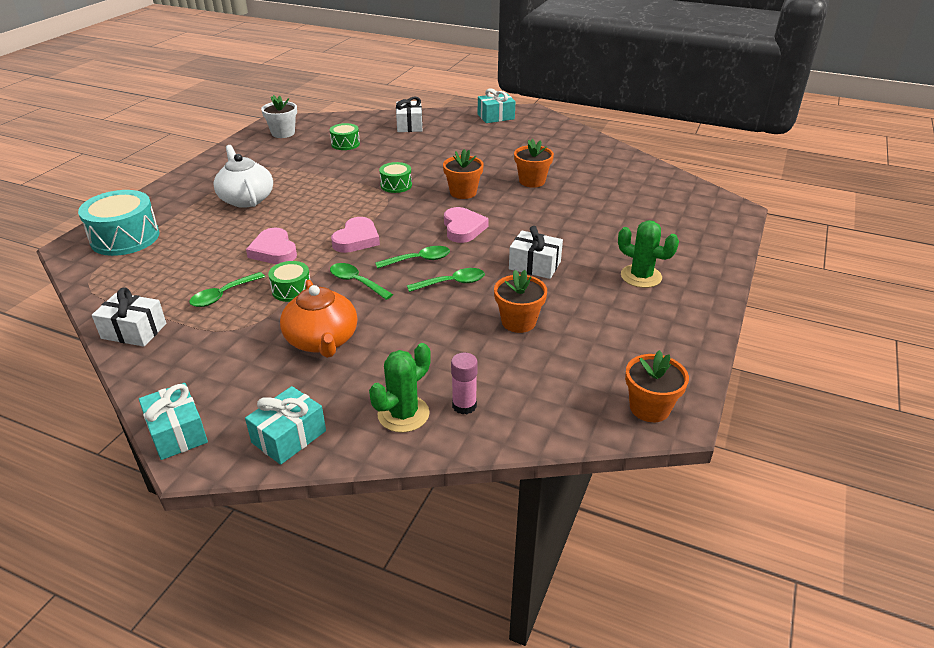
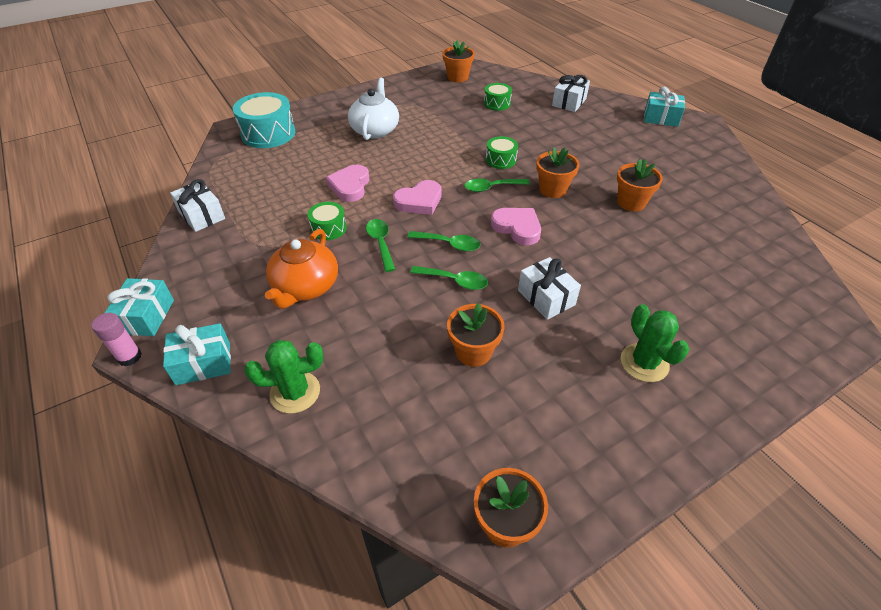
camera: 35 degrees right, 10 degrees up
green spoon [189,272,265,307] -> green spoon moved to [464,179,530,192]
white flower pot [261,95,297,138] -> orange flower pot [442,40,475,82]
pink heart [444,207,489,243] -> pink heart turned 75 degrees counterclockwise [491,208,541,245]
pink glue stick [451,353,478,414] -> pink glue stick moved to [91,313,142,366]

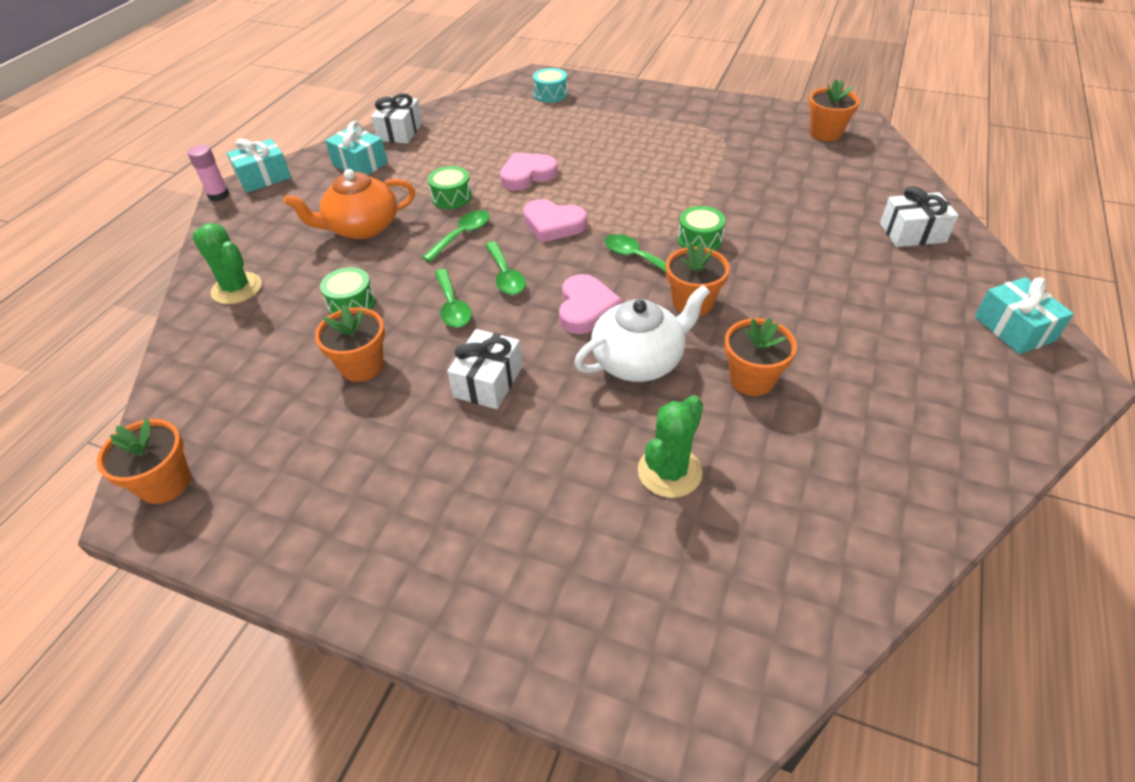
camera: 55 degrees right, 0 degrees up
turquoise gift [163,323,231,385] -> turquoise gift moved to [325,121,388,175]
turquoise drum [233,92,295,148] -> turquoise drum [533,68,568,103], size x0.54
white teapot [348,78,399,140] -> white teapot moved to [574,285,710,382]
green drum [484,83,512,111] -> green drum moved to [320,267,375,314]
green cactus [621,304,690,382] -> green cactus moved to [638,395,703,498]

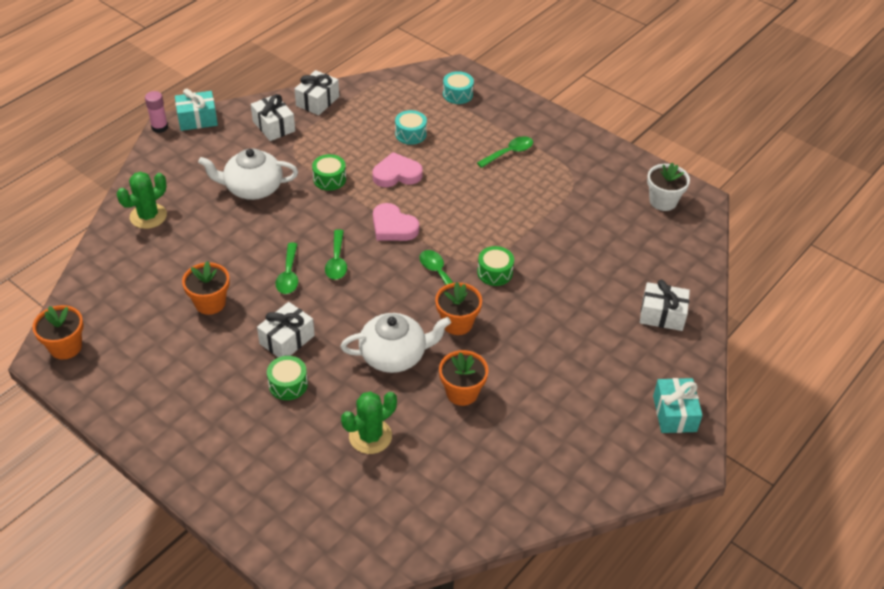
camera: 15 degrees right, 0 degrees up
green cactus [193,223,262,304] -> green cactus turned 75 degrees clockwise [117,172,167,229]
orange teapot [284,169,415,239] -> white teapot [198,148,298,200]
green drum [320,267,375,314] -> green drum moved to [267,356,308,400]
turquoise gift [325,121,388,175] -> white gift [251,94,295,141]
green spoon [422,210,489,262] -> green spoon moved to [477,136,533,168]
pink heart [559,274,622,334] -> none
orange flower pot [809,80,860,141] -> white flower pot [647,163,690,211]
none -> turquoise drum [395,110,427,145]

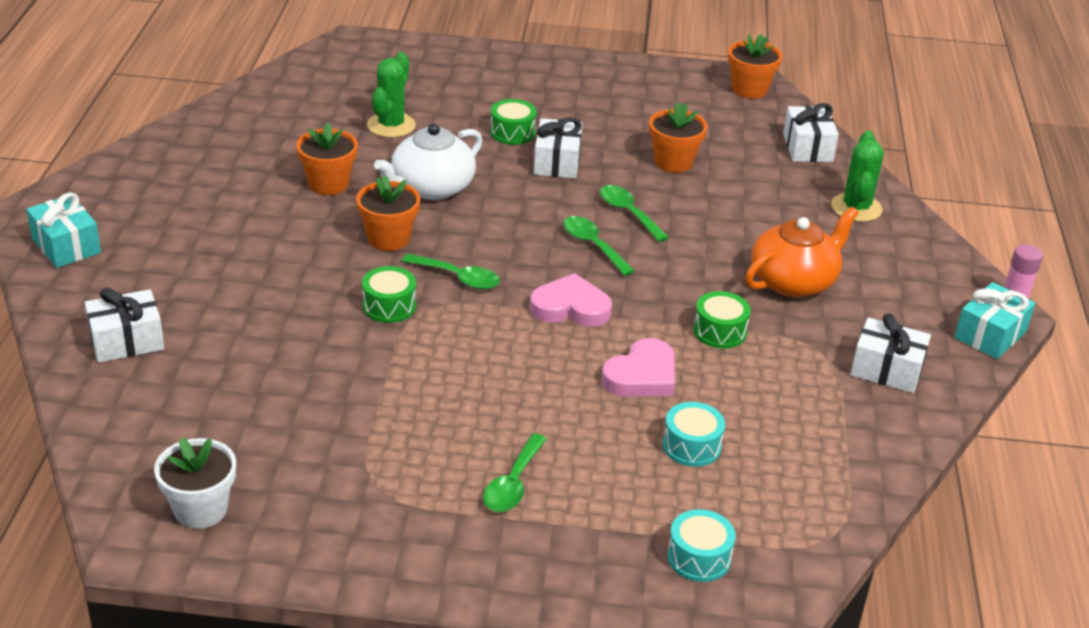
camera: 145 degrees right, 10 degrees down
white teapot [198,148,298,200] -> orange teapot [745,207,859,297]
white gift [295,70,339,115] -> white gift moved to [783,103,839,162]

